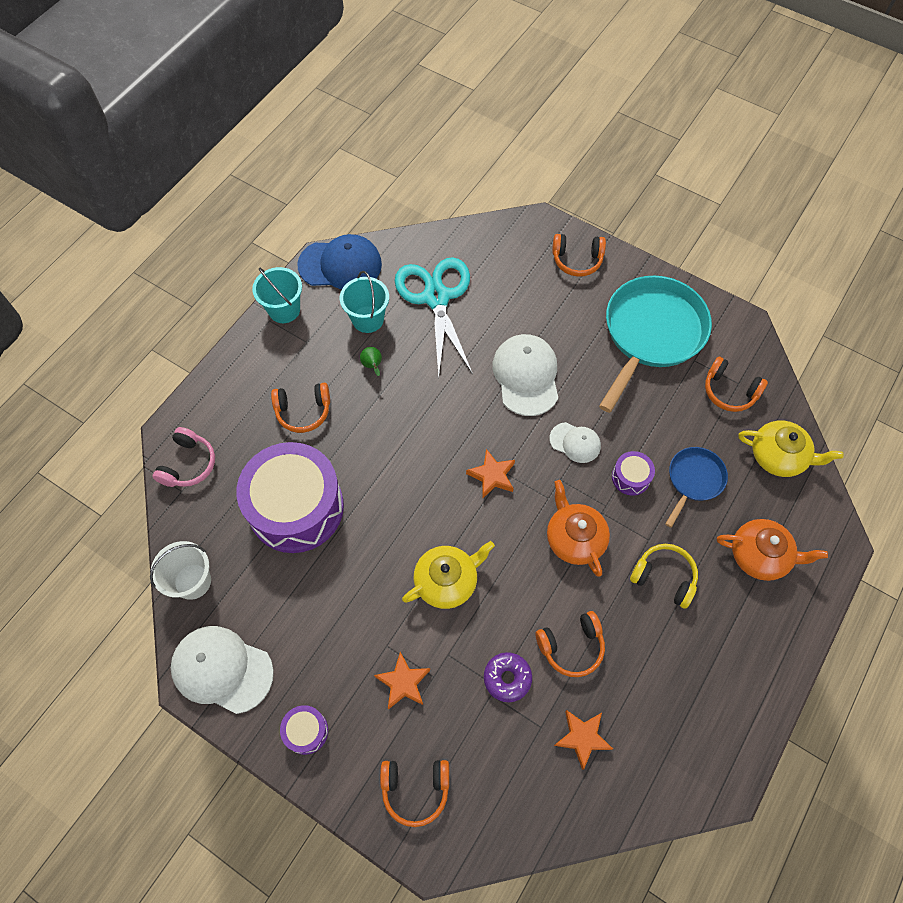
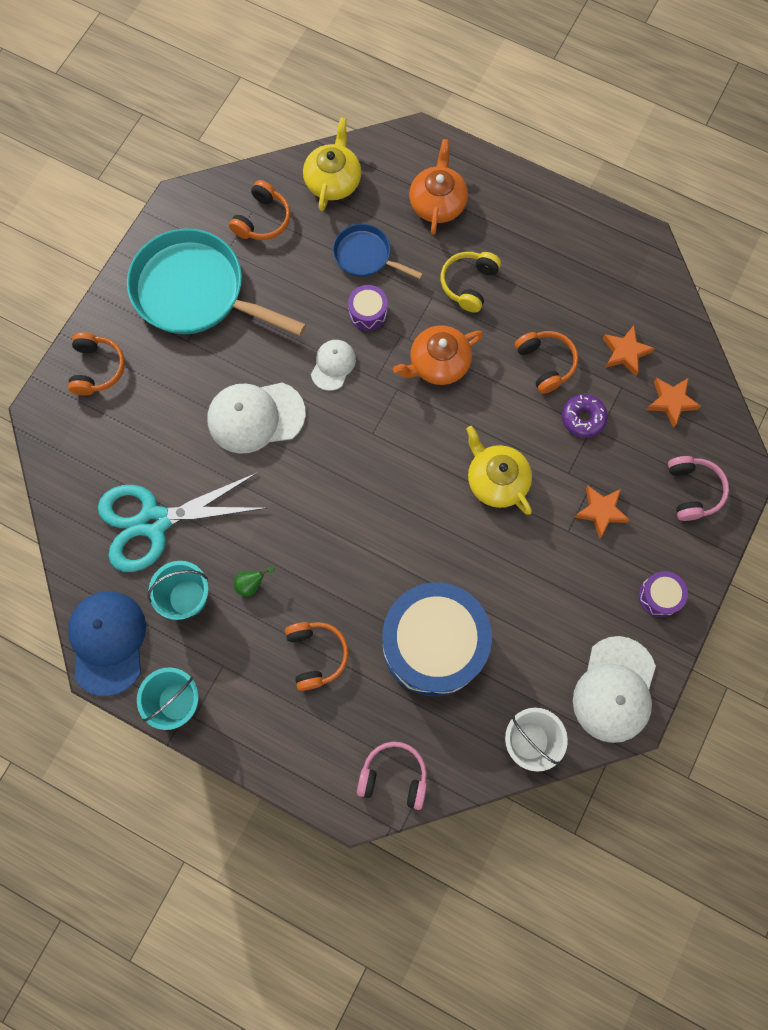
camera: 95 degrees left, 10 degrees up
purple drum [237,442,344,553] -> blue drum [383,583,492,696]
orange headphones [380,760,449,827] -> pink headphones [668,456,729,521]
orange star [466,449,515,498] -> orange star moved to [647,378,701,428]

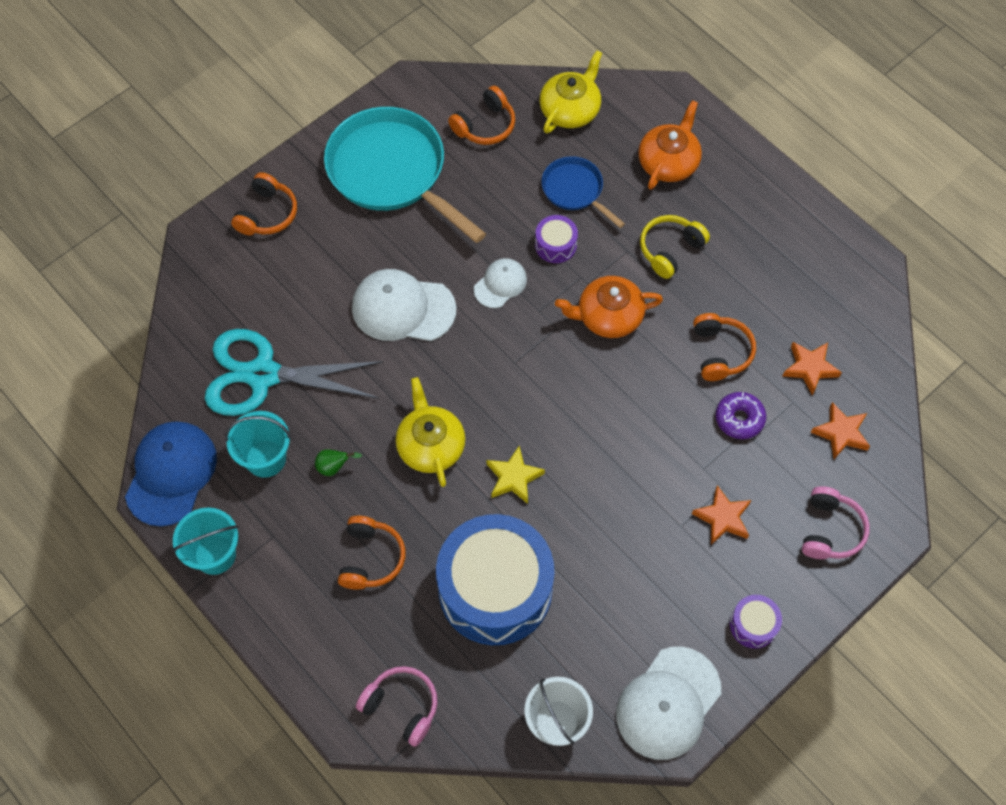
camera: 20 degrees right, 10 degrees down
yellow teapot [466,426,532,515] -> yellow teapot moved to [396,377,465,487]
none -> yellow star [487,446,545,504]

